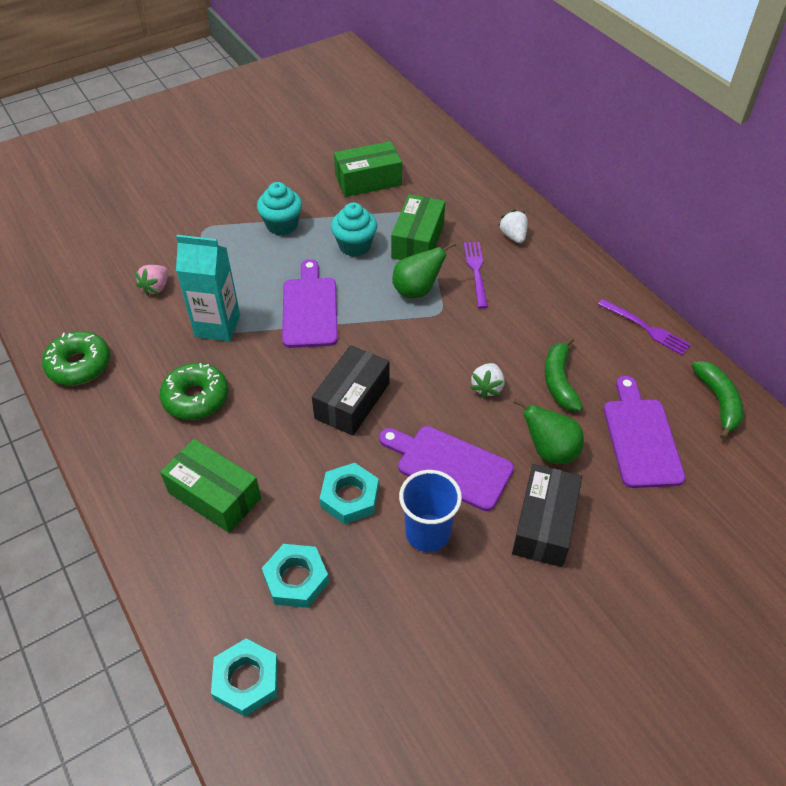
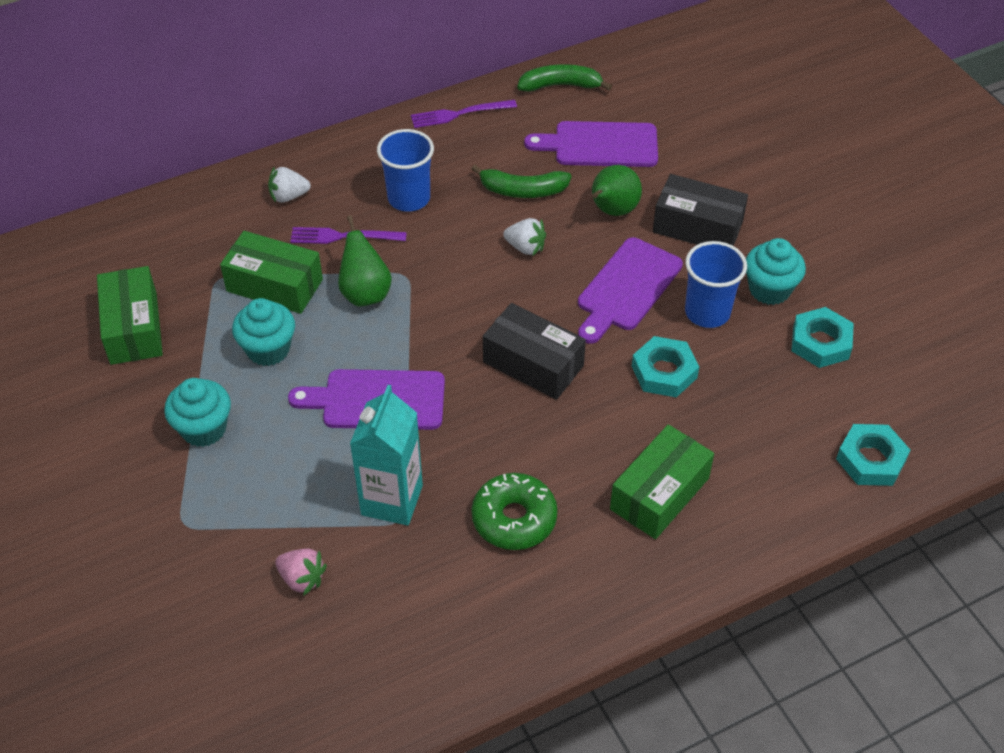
camera: 85 degrees left, 0 degrees up
green donut [42,331,110,385] -> none
turquoise nut [262,544,329,608] -> turquoise nut moved to [791,307,854,368]
purple fork [598,299,691,355] -> purple fork turned 150 degrees counterclockwise [411,100,517,128]
none -> blue cup [377,129,434,212]
none -> turquoise cupcake [746,238,806,305]

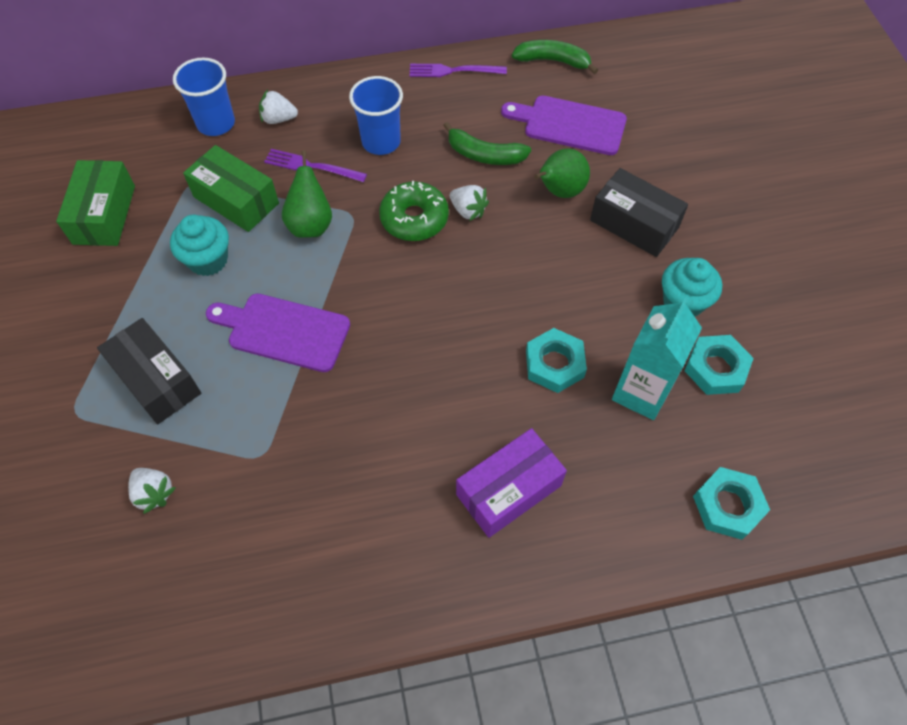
camera: 15 degrees right, 10 degrees up
turquoise cupcake [164,378,231,447] -> none
pink strawberry [275,548,327,596] -> white strawberry [128,468,176,514]
turquoise carton [350,385,423,525] -> turquoise carton moved to [612,297,702,420]
green donut [471,473,558,550] -> green donut moved to [379,181,449,241]
black box [483,303,586,400] -> black box moved to [97,318,201,424]
purple cutting board [578,238,683,344] -> none
green box [610,424,714,539] -> purple box [456,428,567,538]
blue cup [685,241,747,328] -> blue cup moved to [173,58,235,136]

